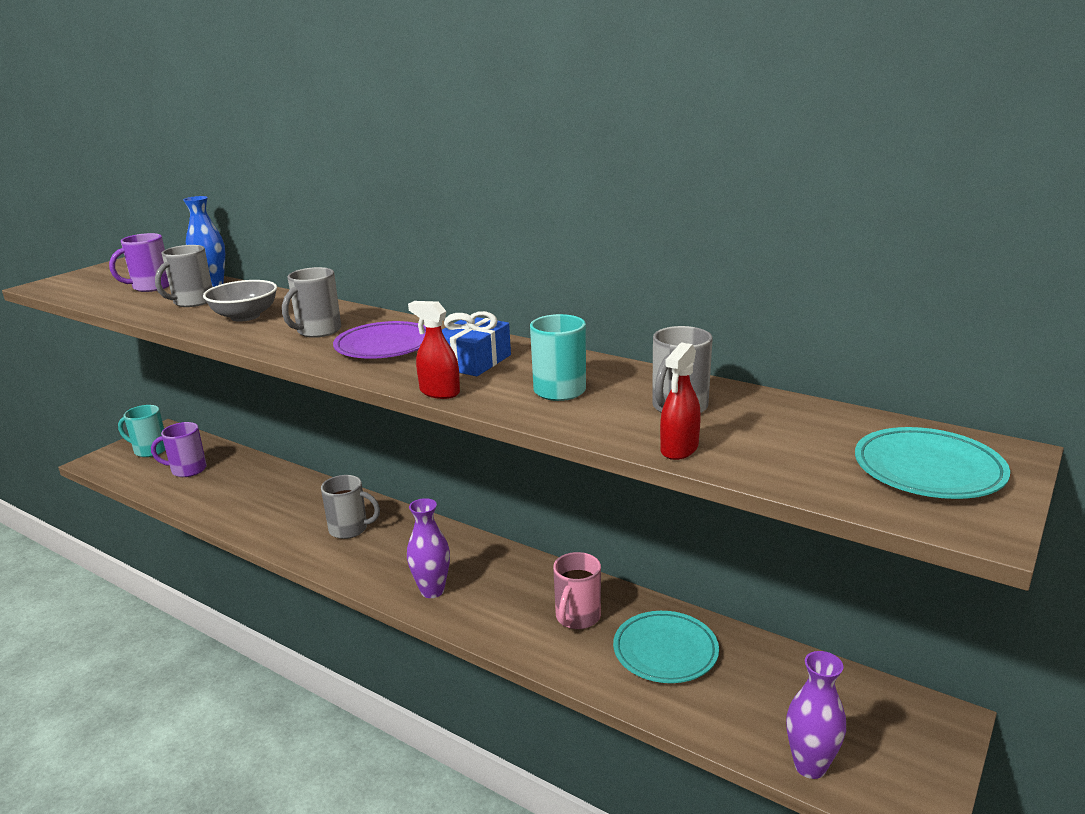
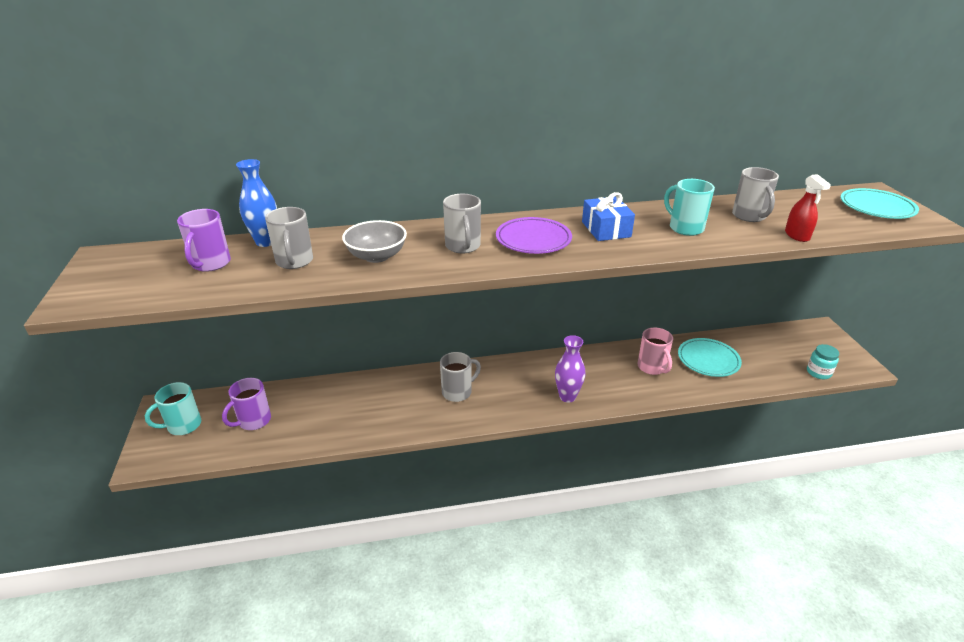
camera: 45 degrees left, 10 degrees up
red spray bottle [408,301,460,399] -> none
purple vase [786,651,846,779] -> turquoise jar [807,344,839,379]

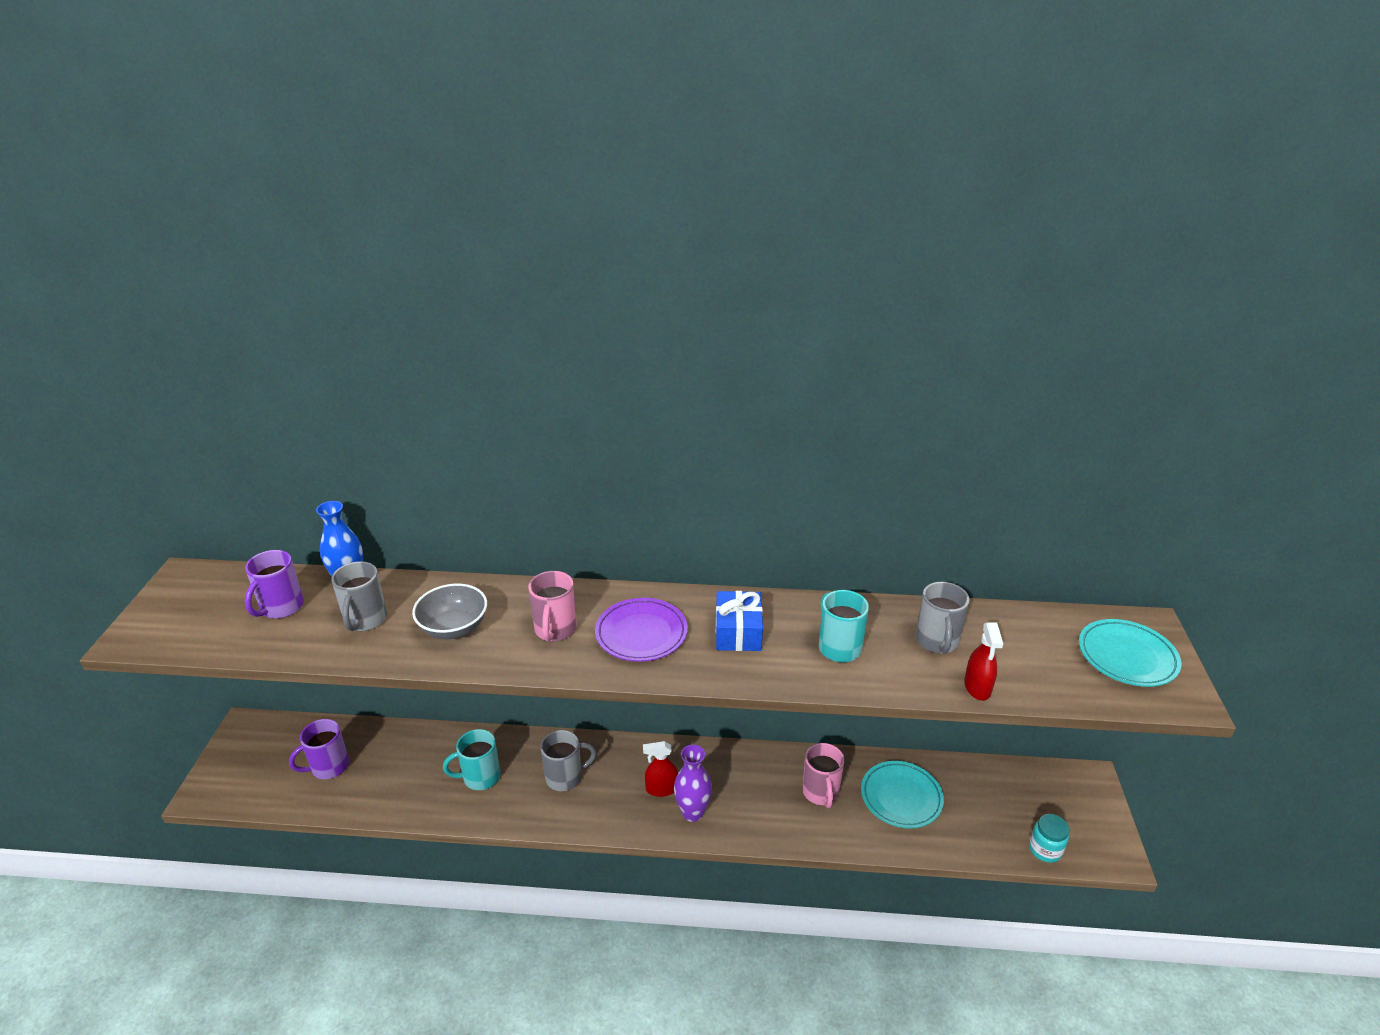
camera: 15 degrees right, 0 degrees up
turquoise mug [145,382,201,435] -> turquoise mug moved to [443,729,501,790]
grey mug [443,194,481,253] -> pink mug [528,571,577,642]
none -> red spray bottle [643,741,678,797]

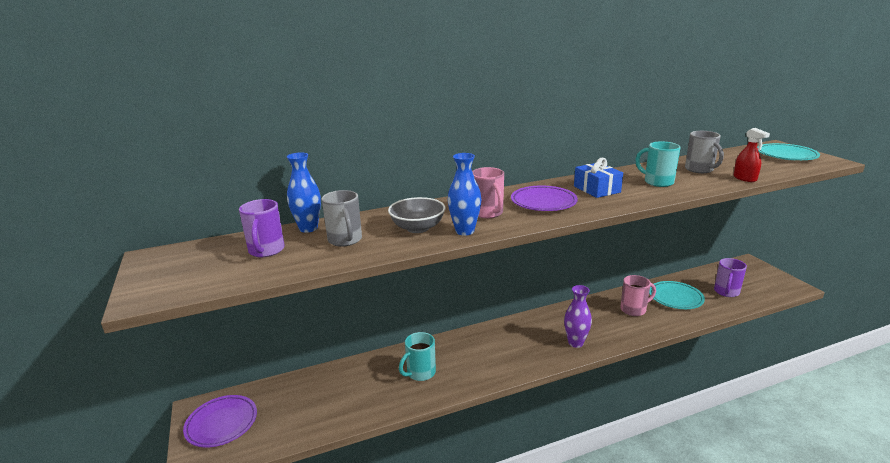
camera: 25 degrees left, 10 degrees down
purple mug [289,719,349,779] -> purple mug moved to [714,258,747,297]
grey mug [540,730,597,791] -> none
red spray bottle [643,741,678,797] -> none
pink mug [802,743,845,808] -> pink mug turned 75 degrees counterclockwise [620,275,656,316]
turquoise jar [1029,814,1069,863] -> none
none -> purple plate [183,395,257,448]
none -> blue vase [448,153,481,236]

